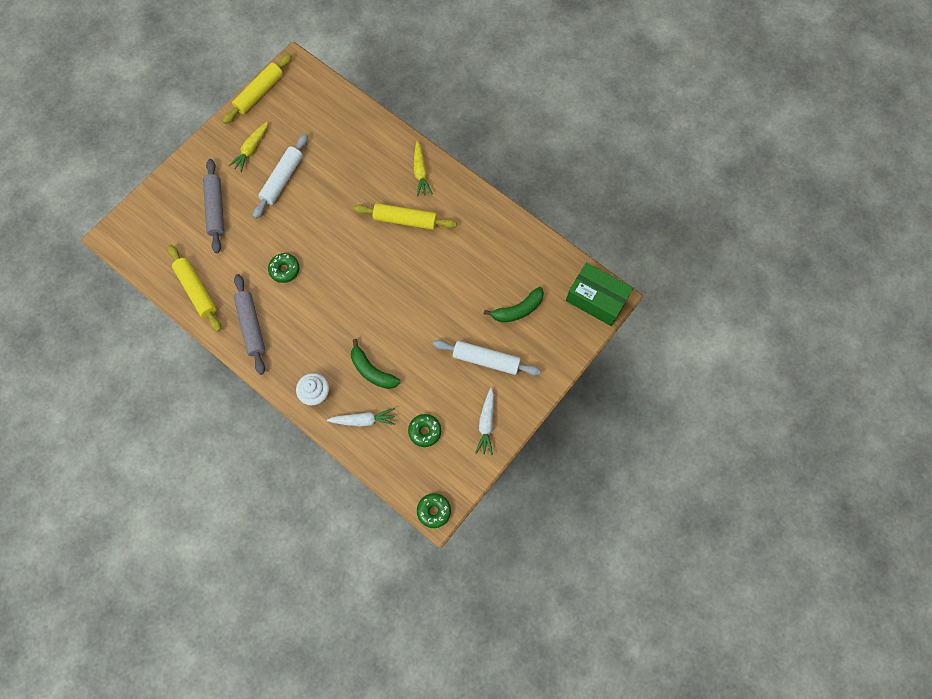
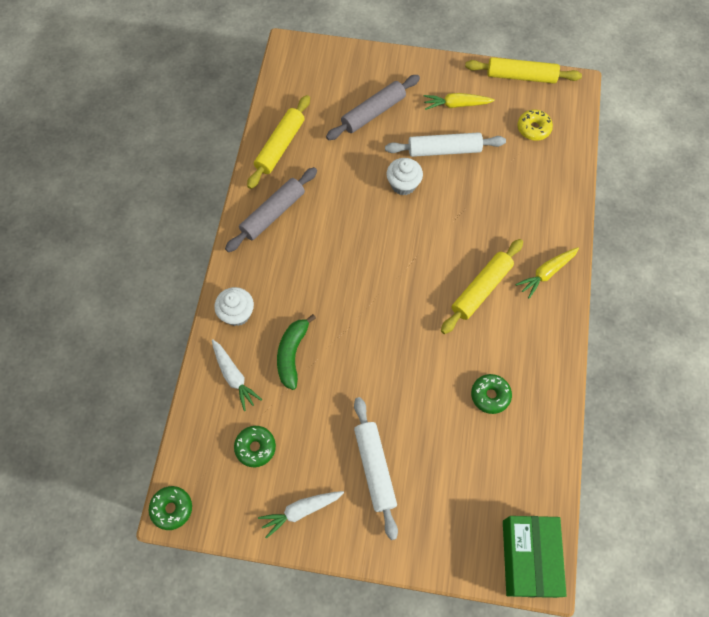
camera: 60 degrees right, 5 degrees down
green donut [268,253,300,283] -> green donut moved to [471,374,512,414]
yellow rolling pin [353,203,457,230] -> yellow rolling pin turned 60 degrees clockwise [441,239,523,334]
green banana [484,287,544,322] -> none
none -> white cupcake [387,158,423,195]
none -> yellow donut [518,110,553,141]

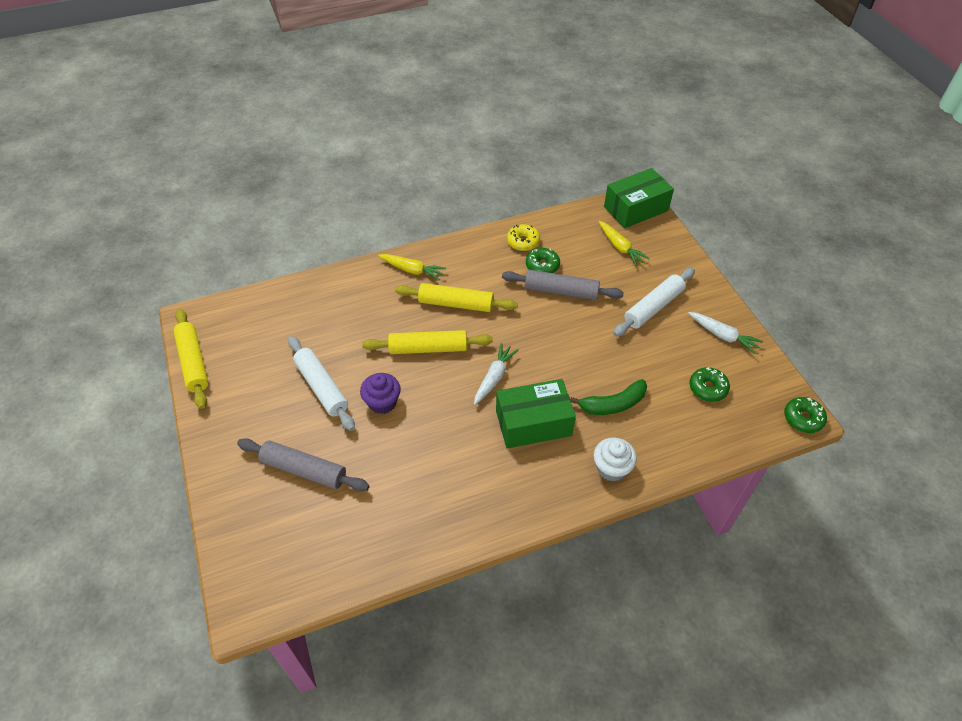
camera: 120 degrees left, 15 degrees down
white carrot [212,339,262,411] -> white carrot moved to [474,343,519,405]
grey rolling pin [225,167,317,252] -> grey rolling pin moved to [502,270,624,300]
yellow rolling pin [247,95,310,189] -> yellow rolling pin moved to [362,330,493,354]
white cupcake [387,158,423,195] -> purple cupcake [360,373,401,414]
yellow carrot [424,93,495,110] -> yellow carrot moved to [599,221,650,266]
yellow donut [518,110,553,141] -> yellow donut moved to [507,224,540,251]
none -> green box [496,379,576,449]

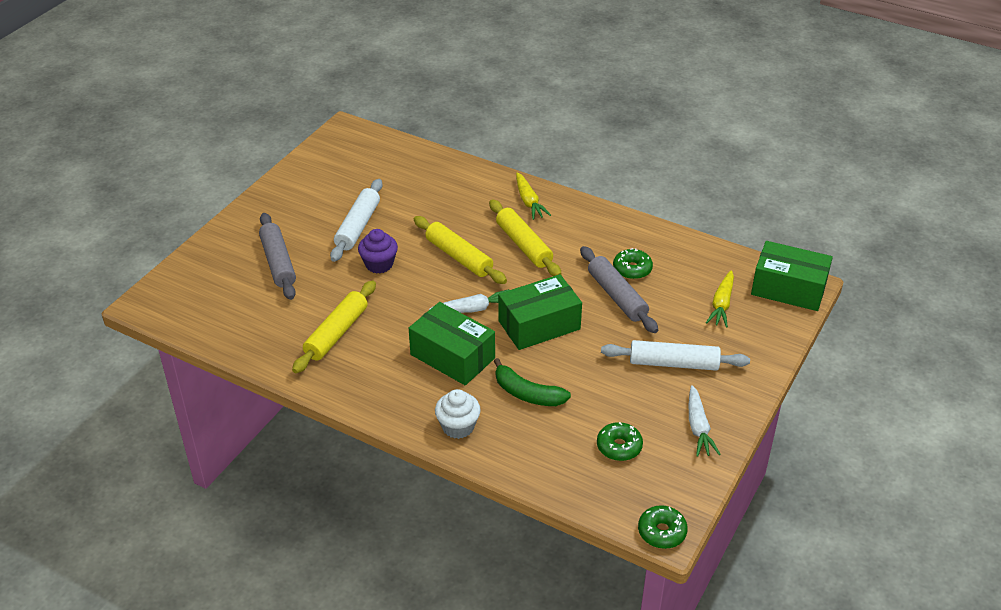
camera: 50 degrees right, 10 degrees down
yellow rolling pin [173,309,208,409] -> yellow rolling pin moved to [292,280,376,373]
yellow donut [507,224,540,251] -> none
none -> green box [498,274,582,350]

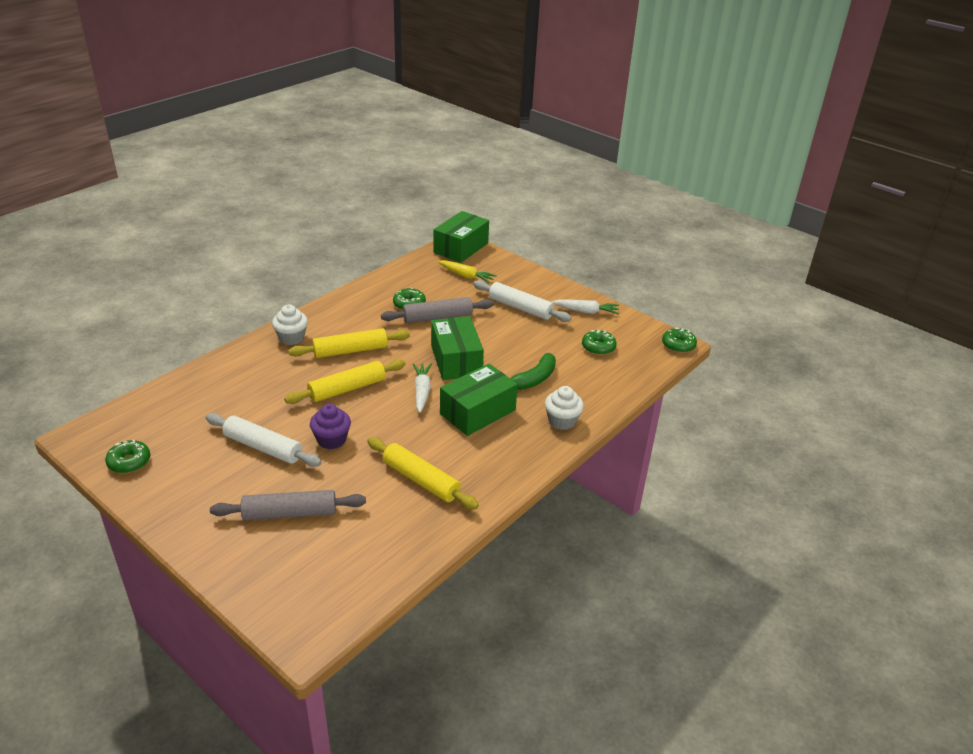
camera: 80 degrees left, 5 degrees down
yellow carrot [516,172,551,220] -> white cupcake [272,305,308,345]
white rolling pin [601,340,750,371] -> white rolling pin turned 75 degrees counterclockwise [473,280,572,322]
none -> green donut [105,440,150,473]

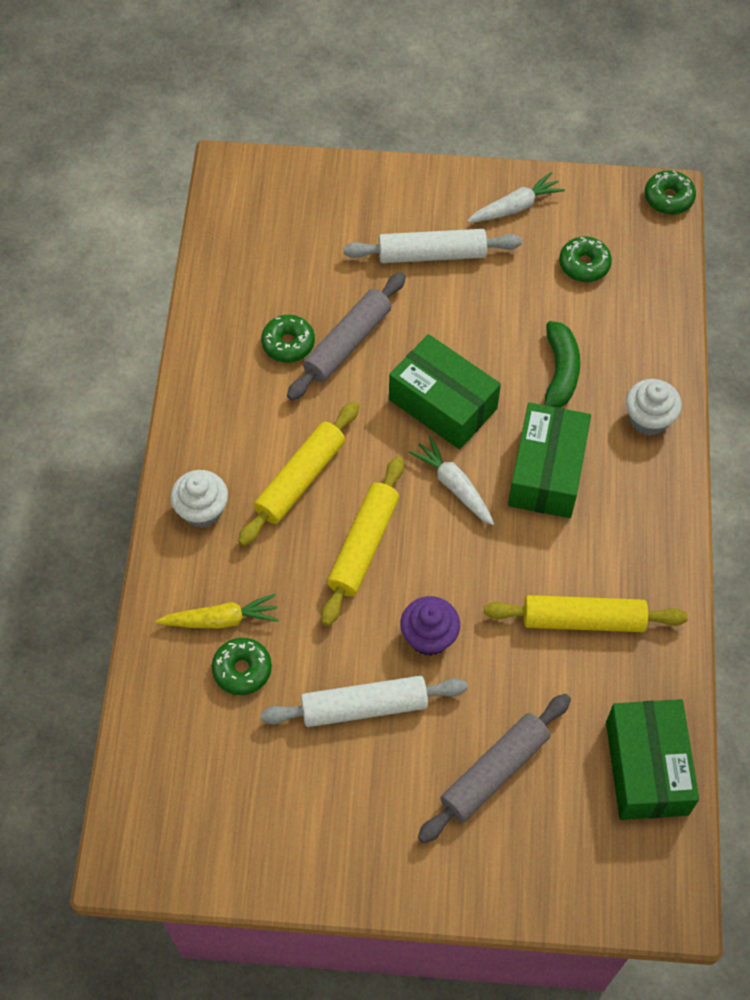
camera: 35 degrees left, 25 degrees up
green donut [105,440,150,473] -> green donut moved to [212,638,272,695]
green box [433,211,489,263] -> green box moved to [606,699,699,820]
yellow carrot [438,260,497,283] -> yellow carrot moved to [156,594,279,629]

